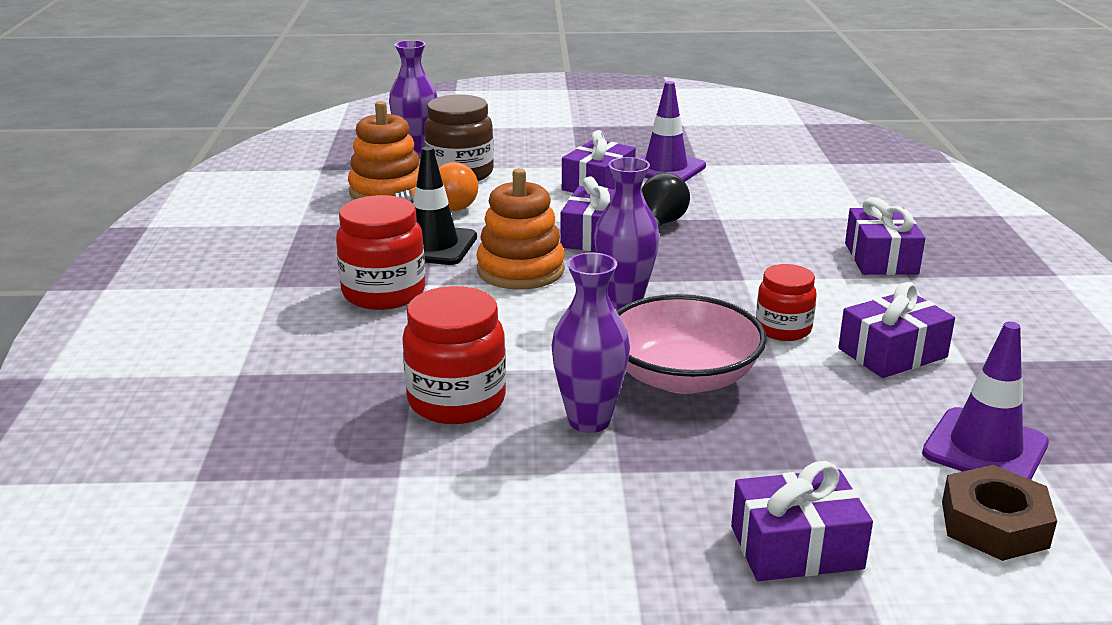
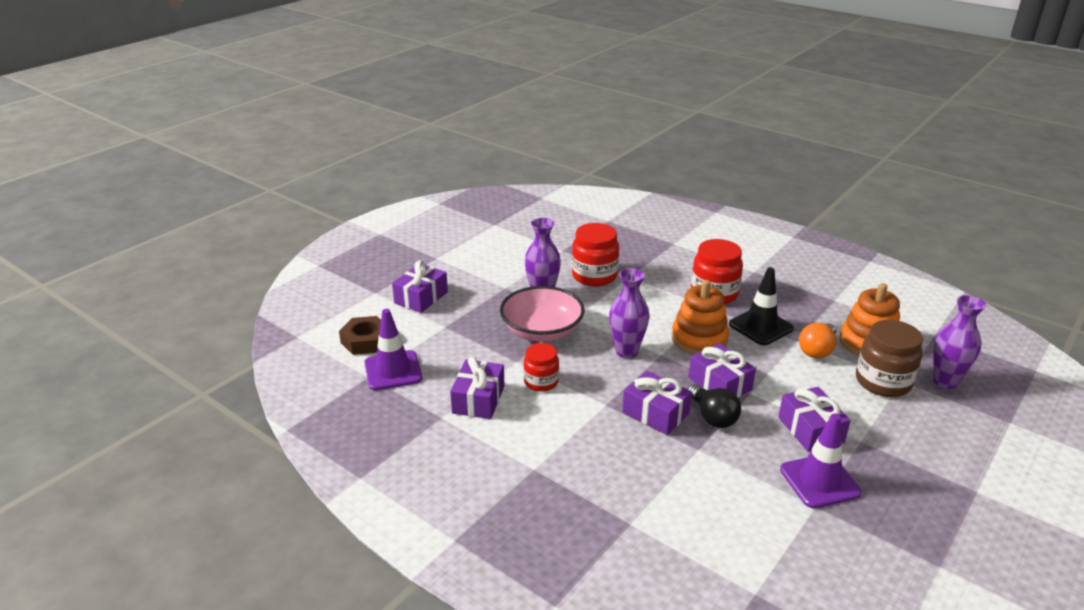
camera: 130 degrees right, 5 degrees up
purple gift [845,197,925,275] -> purple gift moved to [622,371,692,435]

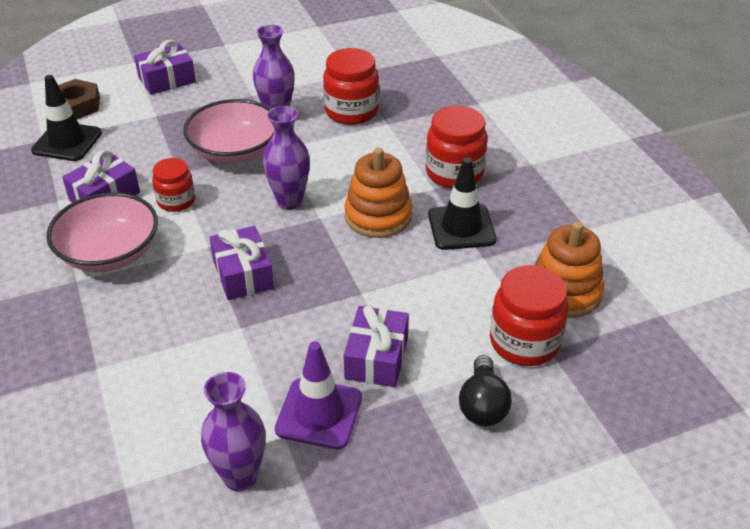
camera: 30 degrees right, 10 degrees up
purple traffic cone [364,309,422,391] -> black traffic cone [31,75,102,161]
purple gift [688,343,756,398] -> none
black light bulb [688,384,741,428] -> black light bulb moved to [459,355,512,426]
orange light bulb [799,323,836,358] -> none
brown jar [856,320,923,397] -> red jar [490,265,568,366]
purple vase [933,295,986,389] -> purple vase moved to [201,372,265,492]
none -> pink bowl [47,192,158,272]

